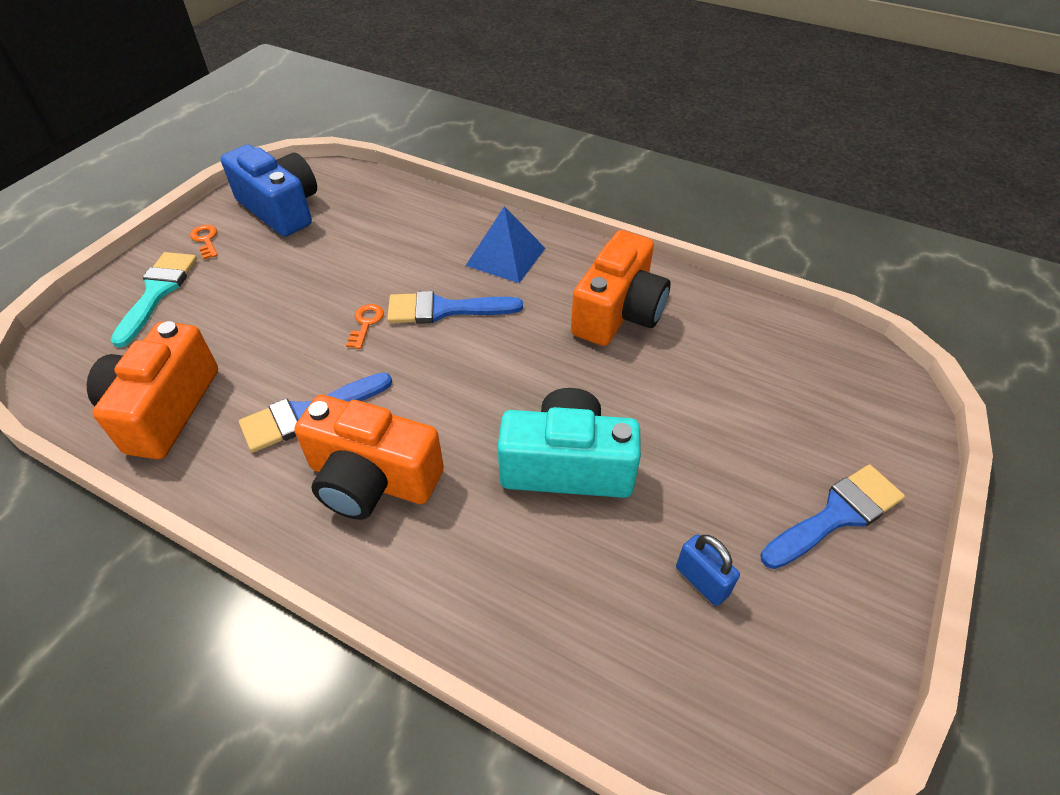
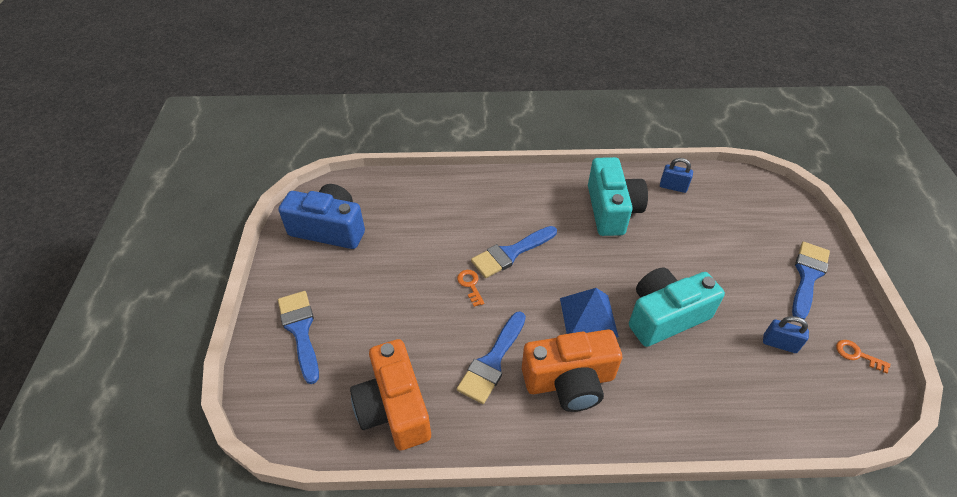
camera: 30 degrees left, 0 degrees up
turquoise brush [111,252,197,348] -> blue brush [278,291,319,384]
orange key [190,225,218,259] -> orange key moved to [836,340,890,374]
blue pyramid [466,206,545,283] -> blue pyramid moved to [560,288,619,337]
orange camera [571,230,670,346] -> turquoise camera [588,157,648,236]
none -> blue padlock [660,158,693,193]

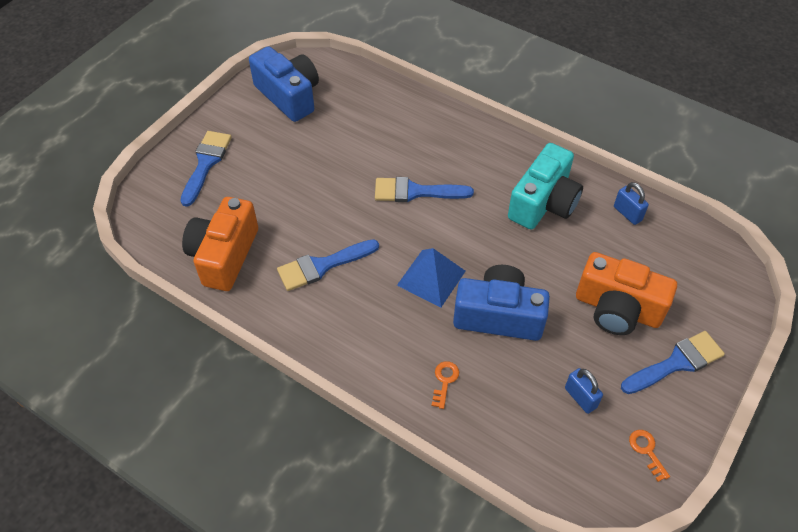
camera: 35 degrees right, 5 degrees up
orange key [457,270,485,307] -> orange key moved to [432,361,459,409]
orange camera [522,329,622,412] -> orange camera moved to [576,252,677,335]
turquoise camera [629,267,725,347] -> blue camera [453,265,550,341]

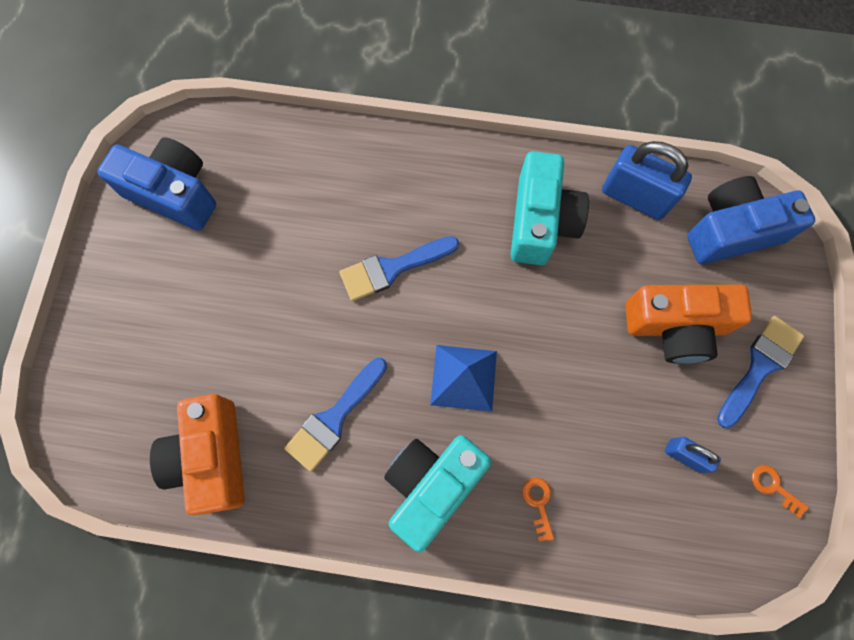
camera: 25 degrees left, 20 degrees up
blue brush [180,131,232,207] -> none
blue camera [453,265,550,341] -> blue camera moved to [687,176,815,264]
blue padlock [614,182,649,225] -> blue padlock [602,141,692,220], size x1.83
none -> turquoise camera [384,435,491,552]

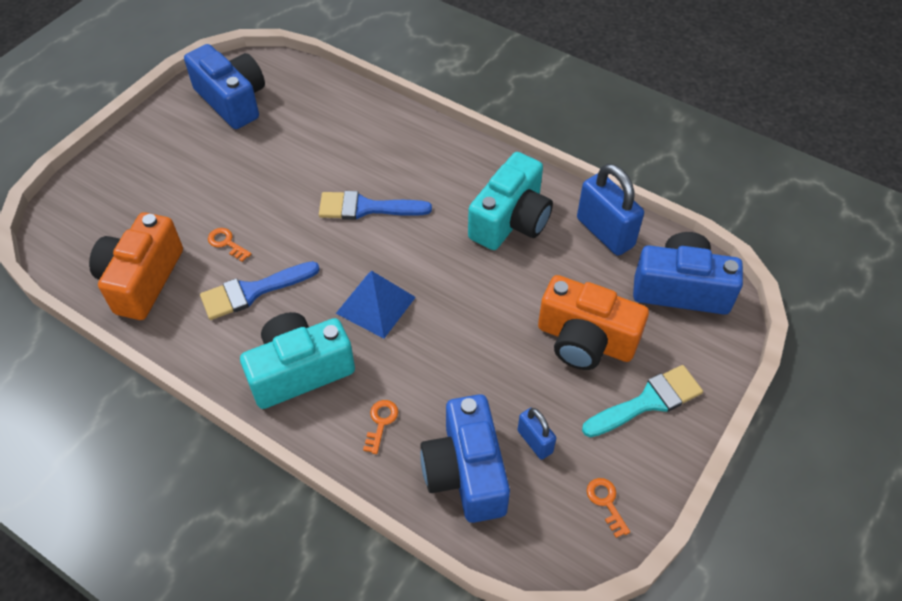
camera: 25 degrees right, 20 degrees down
blue brush [717,316,804,428] -> turquoise brush [582,365,703,437]
none -> orange key [208,228,251,262]
none -> blue camera [420,394,510,523]

